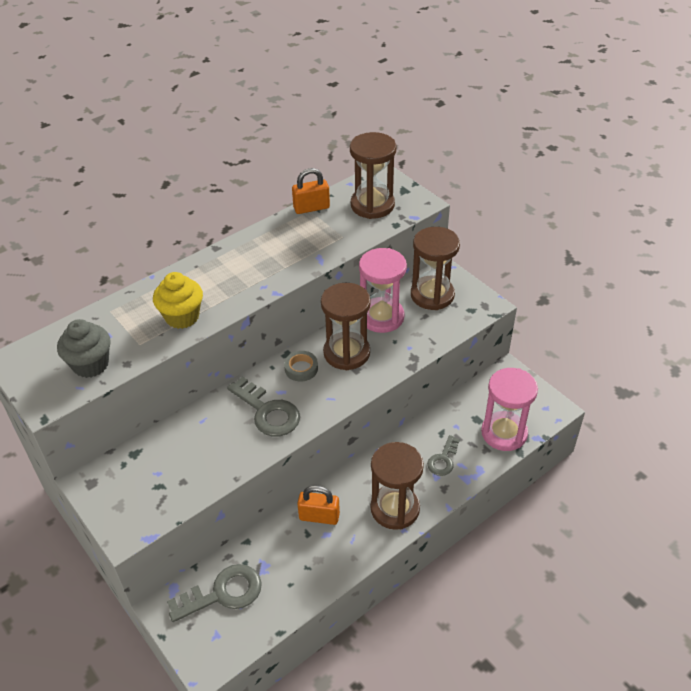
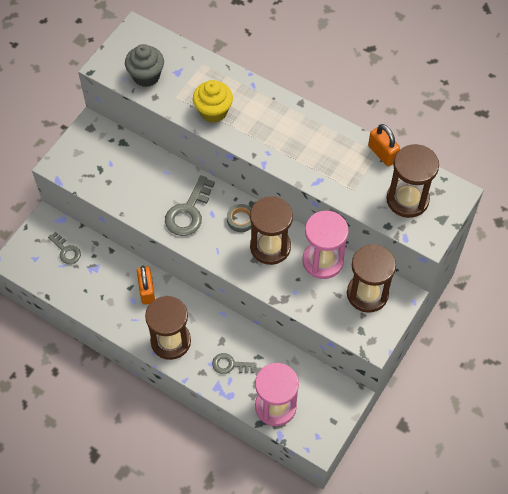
camera: 70 degrees right, 15 degrees up
grey key [167,564,262,622] -> grey key [48,232,81,264], size x0.60

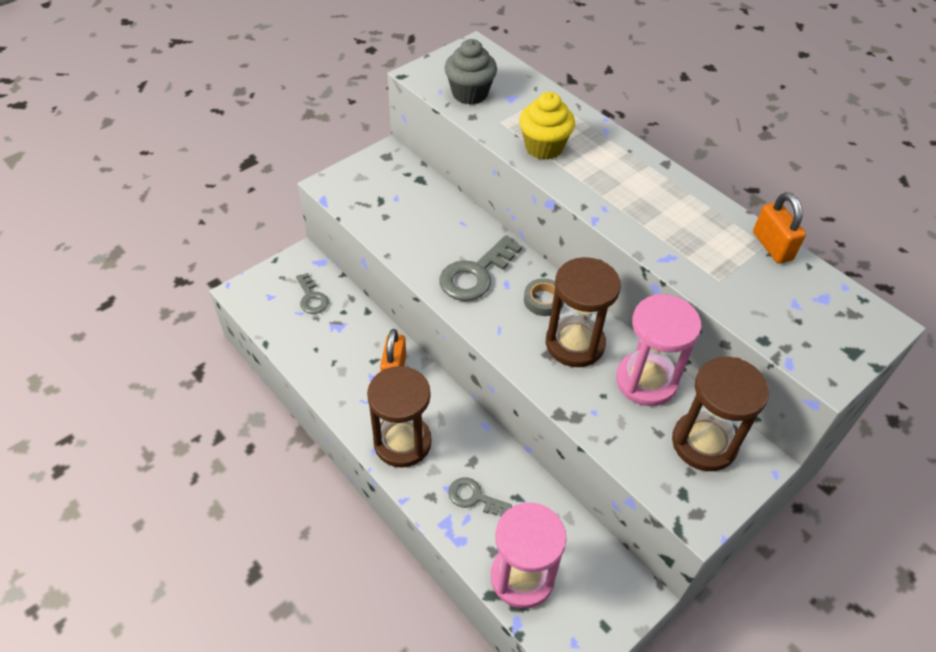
camera: 15 degrees right, 10 degrees down
brown hourglass [386,144,439,218] -> none

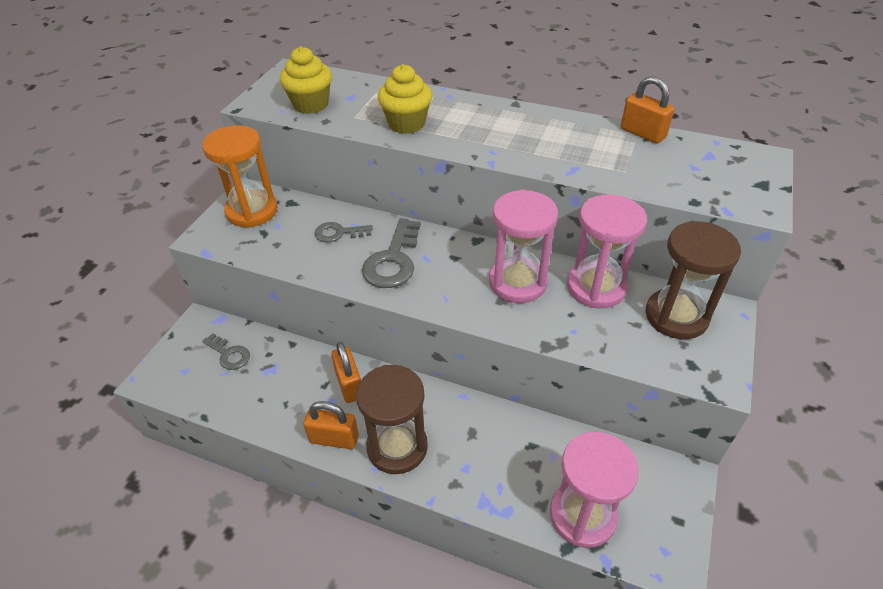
camera: 25 degrees left, 5 degrees down
grey cupcake [445,39,497,105] -> yellow cupcake [280,46,332,114]
grey key [448,477,512,517] -> grey key moved to [314,222,373,243]
grey tape [524,278,564,316] -> none
brown hourglass [546,257,621,367] -> pink hourglass [489,190,558,303]
none -> orange hourglass [202,125,278,228]
none -> orange padlock [304,401,359,449]

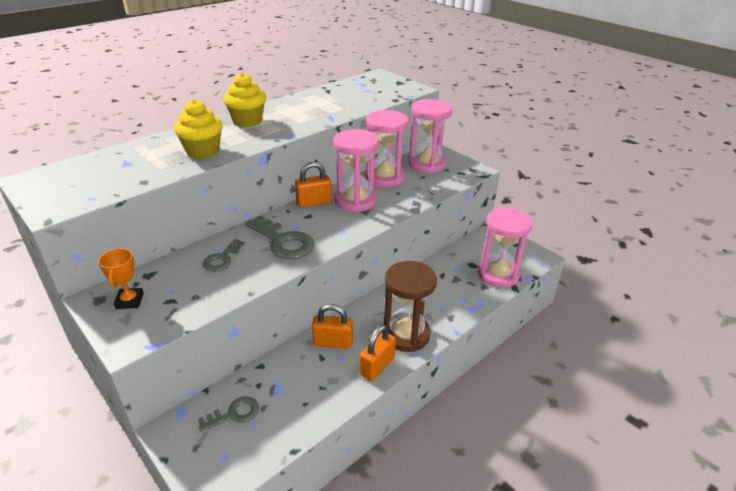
camera: 65 degrees left, 10 degrees down
orange hourglass [202,125,278,228] -> orange trophy [98,248,144,309]
yellow cupcake [280,46,332,114] -> yellow cupcake moved to [223,73,266,127]
orange padlock [621,76,675,143] -> orange padlock moved to [295,162,332,208]
brown hourglass [646,221,741,339] -> pink hourglass [408,99,453,173]

